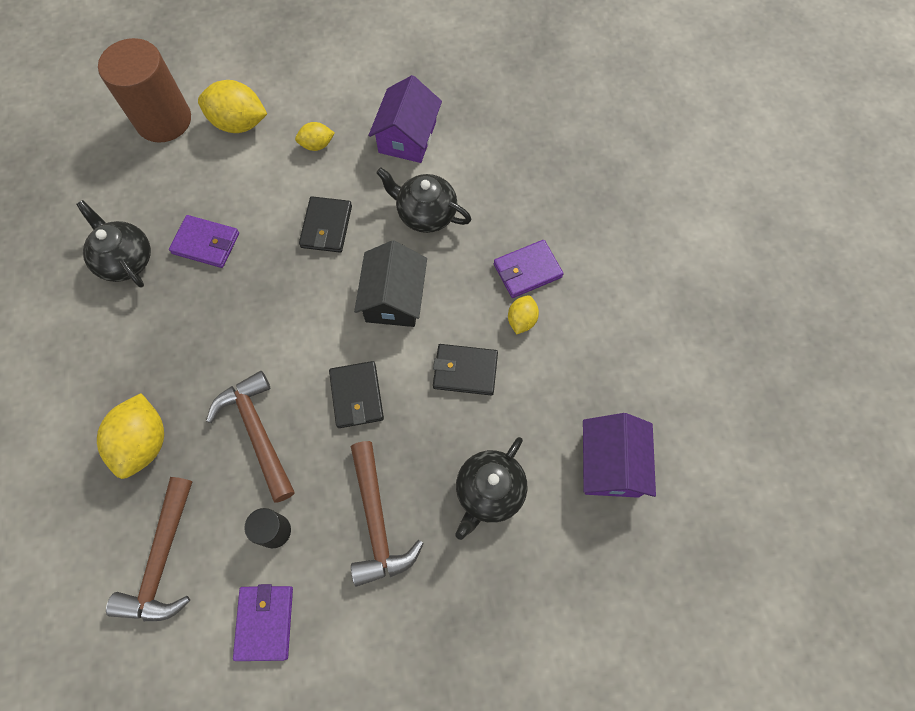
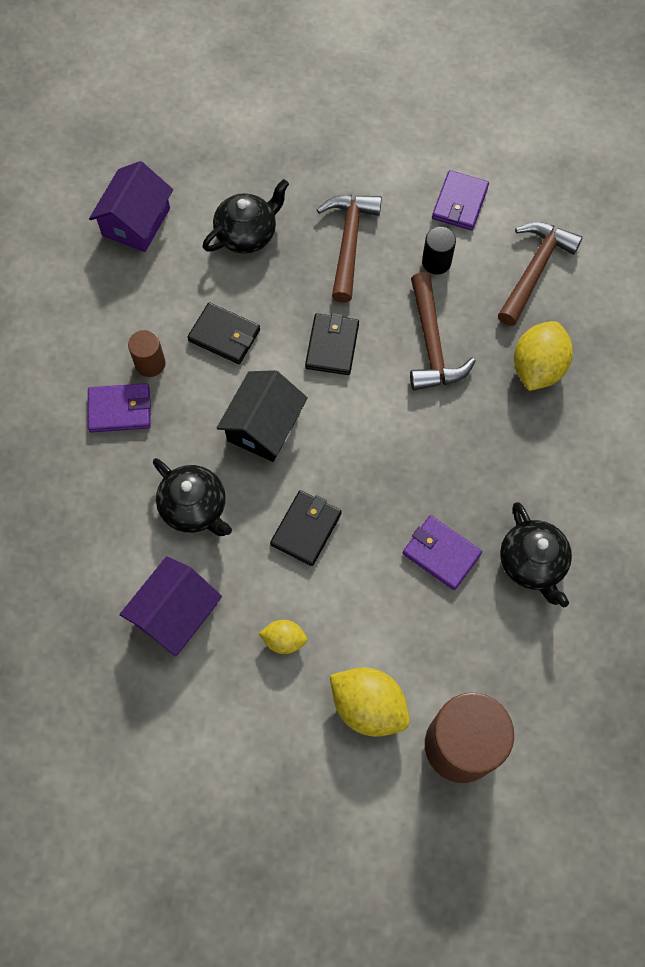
camera: 160 degrees left, 0 degrees up
yellow lemon [508,295,539,334] -> brown cylinder [128,330,166,377]

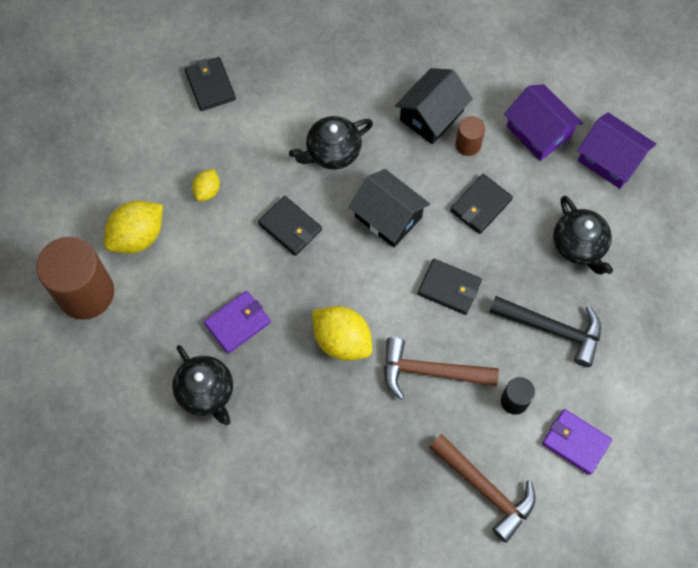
camera: 105 degrees right, 0 degrees up
purple wallet [88,383,151,432] -> black house [395,68,473,144]
purple house [119,556,222,656] -> purple house moved to [504,84,583,161]
brown hammer [317,195,382,303] -> black hammer [490,296,601,367]
black teapot [500,502,572,607] -> black teapot turned 120 degrees counterclockwise [172,345,233,425]
yellow lemon [514,321,573,391] -> yellow lemon moved to [312,306,372,361]
none -> black wallet [185,57,236,111]

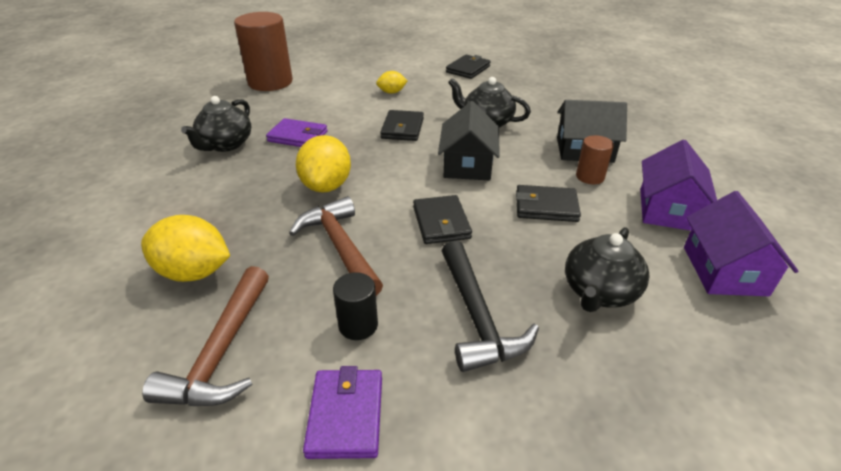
camera: 55 degrees right, 30 degrees down
yellow lemon [104,201,163,254] -> yellow lemon moved to [141,215,230,282]

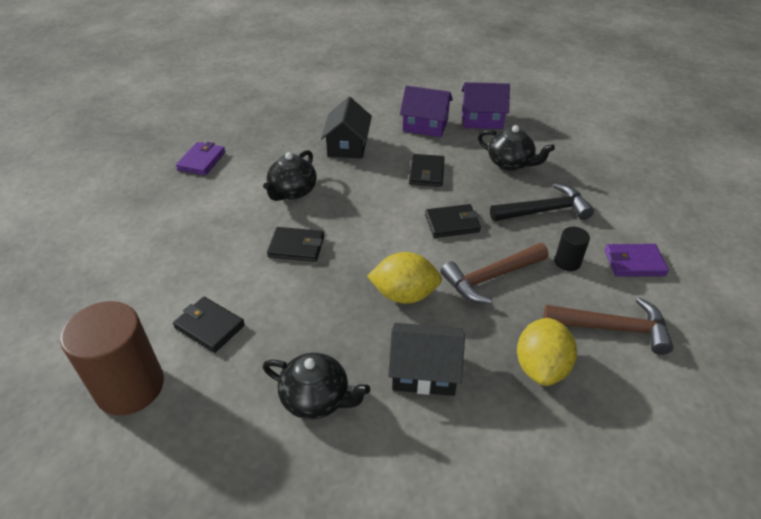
camera: 90 degrees left, 5 degrees up
purple wallet [266,118,328,147] -> purple wallet moved to [176,142,226,175]
yellow lemon [376,71,408,94] -> none
black house [438,101,500,181] -> black house moved to [388,323,465,396]
black wallet [446,55,491,79] -> black wallet moved to [173,297,245,353]
brown cylinder [576,135,614,184] -> none

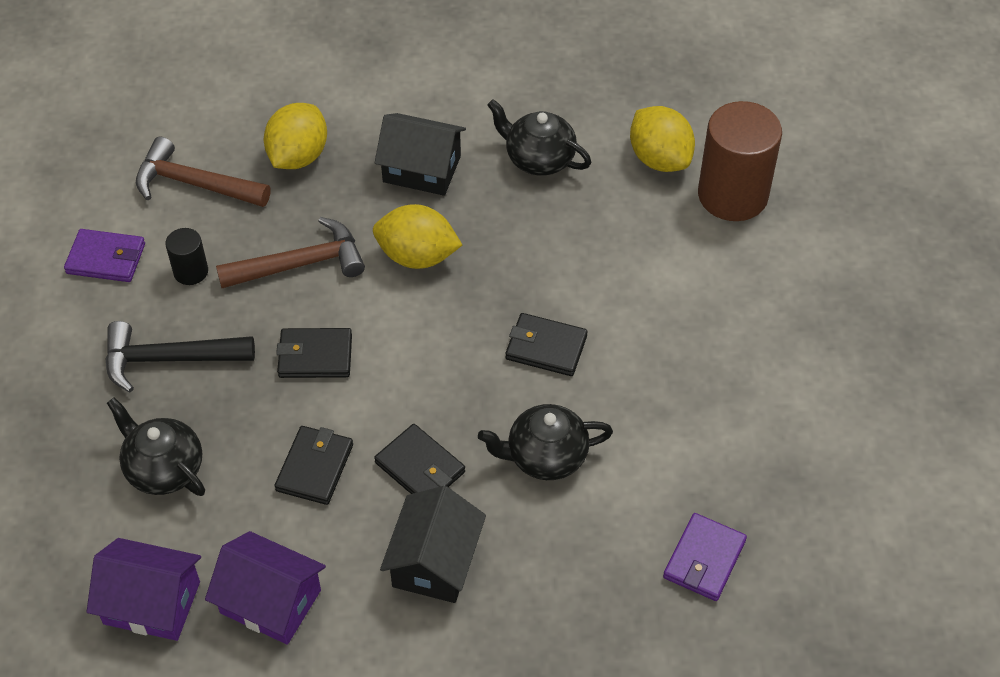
camera: 170 degrees left, 10 degrees up
black wallet [173,297,245,353] -> black wallet moved to [374,424,465,494]
black teapot [263,150,317,201] -> black teapot turned 135 degrees counterclockwise [478,404,613,480]
none -> yellow lemon [630,106,695,172]

